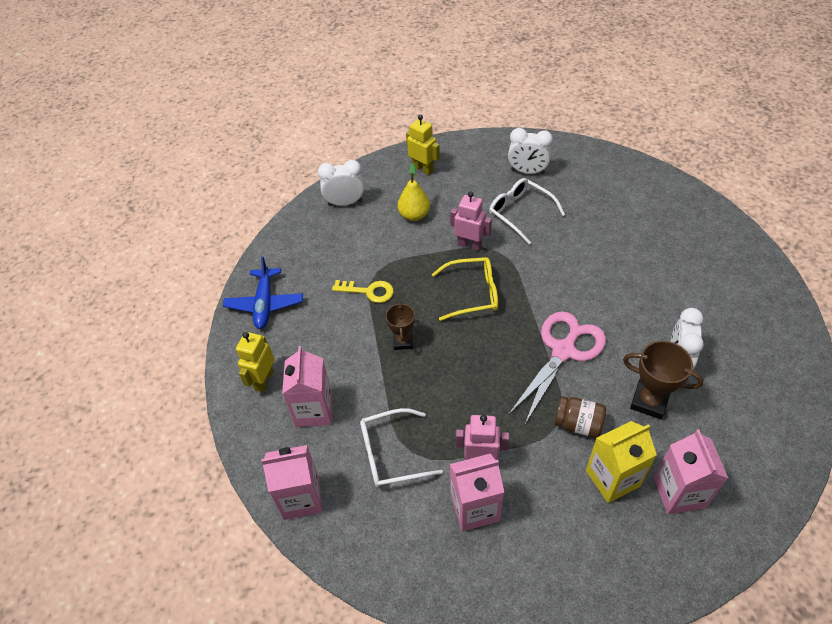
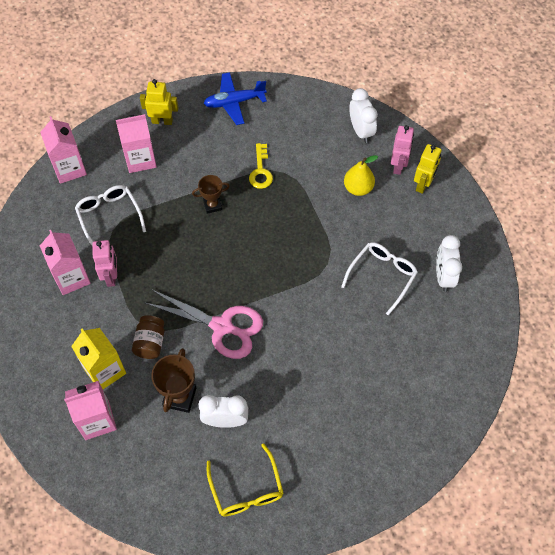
camera: 75 degrees right, 10 degrees up
yellow glasses [432,257,498,321] -> yellow glasses moved to [207,443,283,516]
pink robot [450,192,492,251] -> pink robot moved to [391,125,414,175]

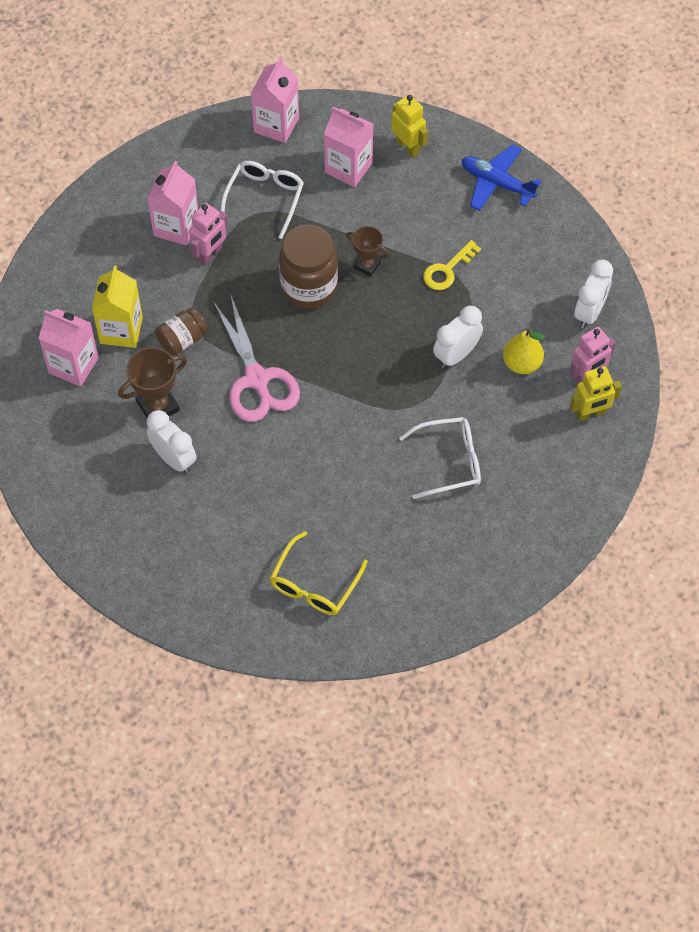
camera: 45 degrees right, 0 degrees up
yellow glasses [207,443,283,516] -> yellow glasses moved to [270,531,368,615]
white clock [436,235,462,292] -> white clock moved to [433,306,483,368]
none -> brown jar [279,225,338,309]

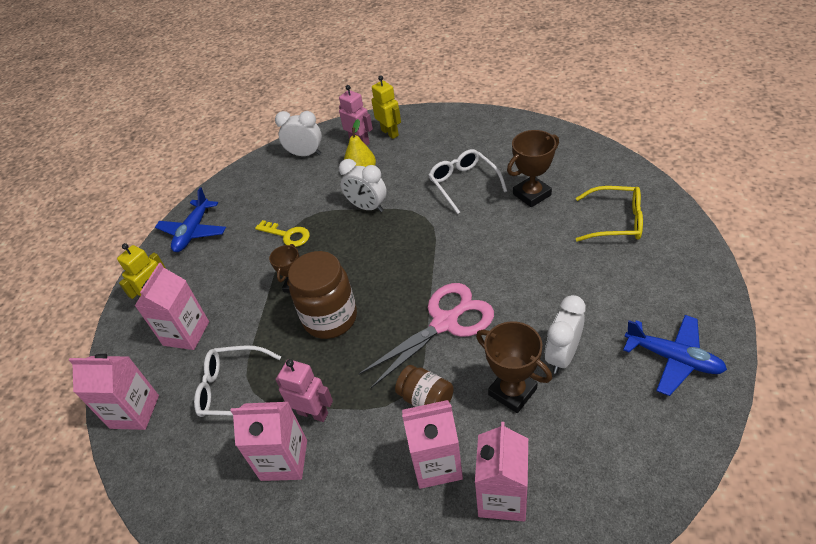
camera: 100 degrees left, 15 degrees down
yellow carton [92,266,143,348] -> pink carton [402,400,463,489]
none -> brown trophy [507,130,559,207]
none -> blue plane [623,315,727,396]

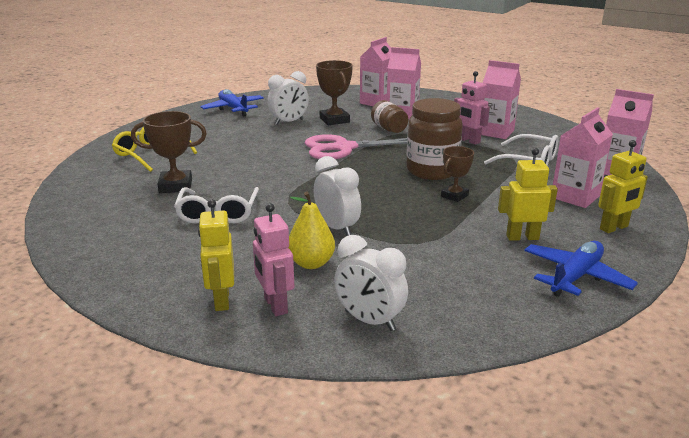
camera: 160 degrees left, 20 degrees down
yellow key [255,220,310,247] -> none
none -> yellow robot [498,148,558,241]

